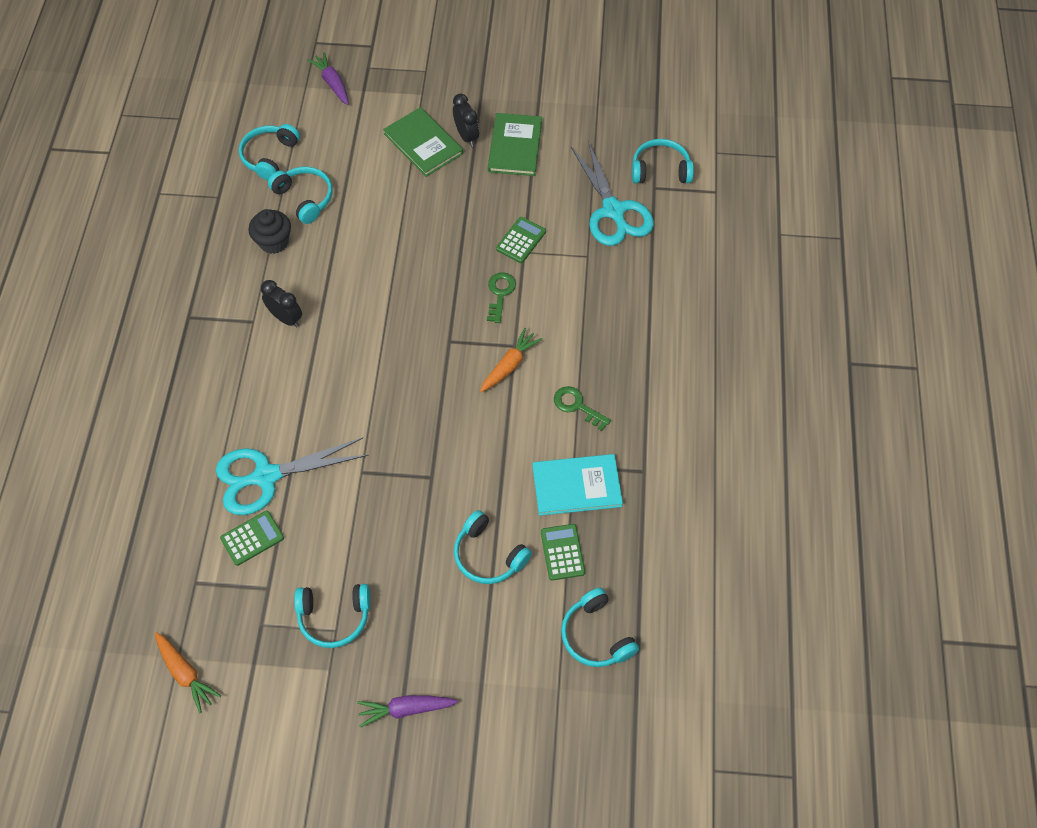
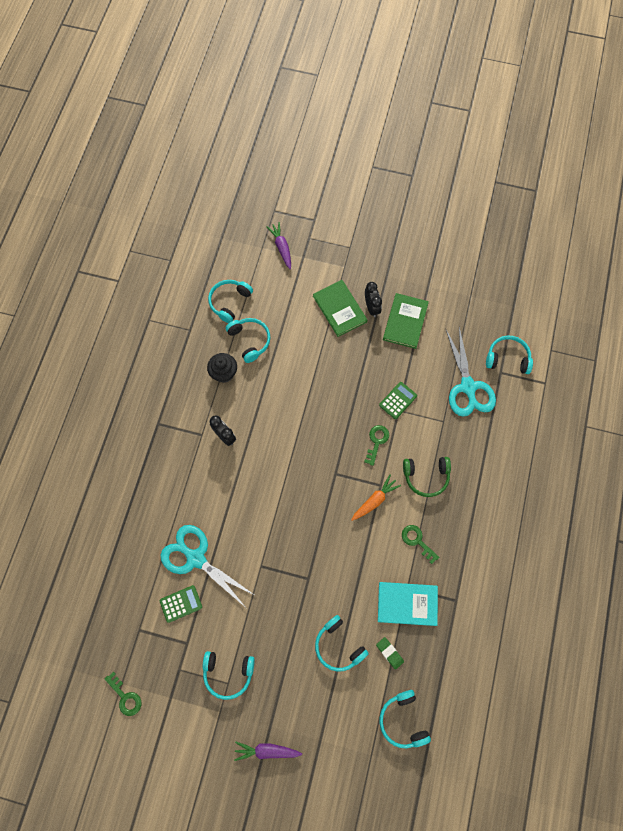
camera: 10 degrees right, 10 degrees up
orange carrot [155,632,221,713] -> green key [105,672,141,716]
turquoise scissors [216,437,369,515] -> turquoise scissors turned 45 degrees clockwise [160,525,256,607]
green calculator [541,524,585,580] -> green eraser [376,637,404,670]
none -> green headphones [403,457,451,497]

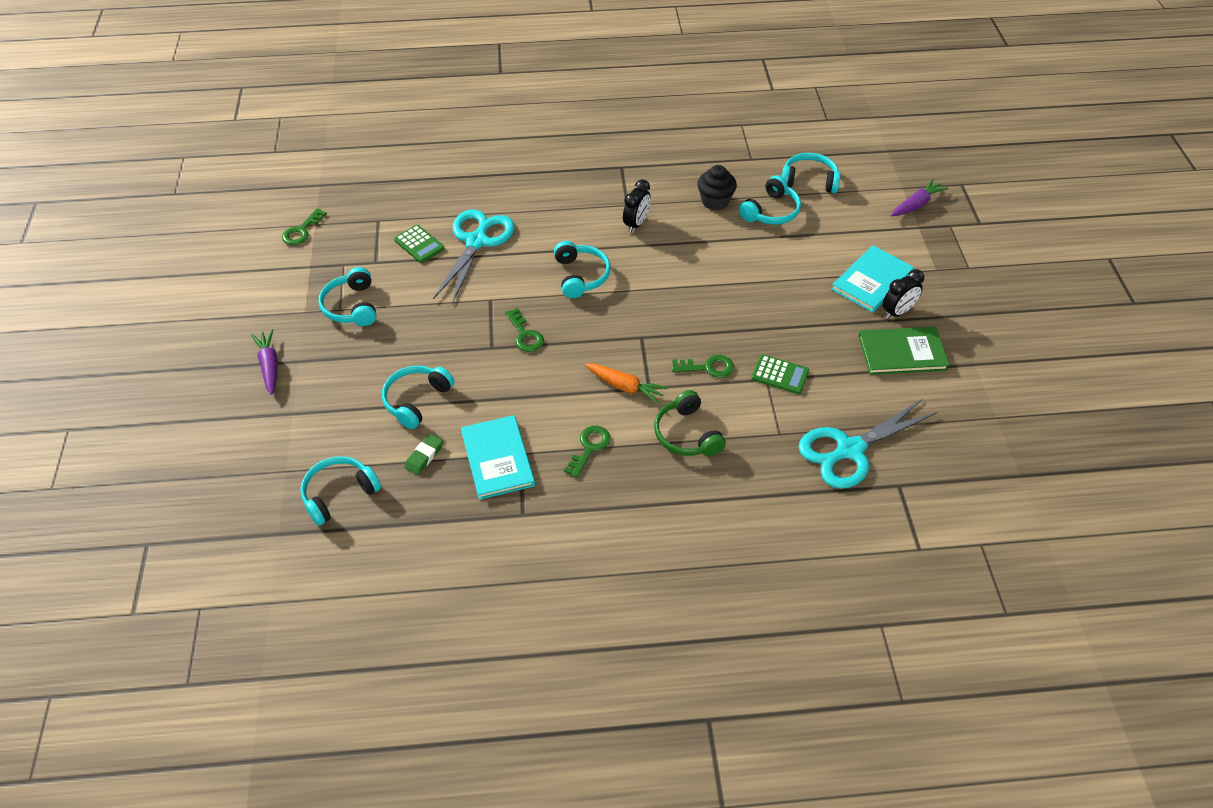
camera: 70 degrees right, 20 degrees down
green book [313,280,367,337] -> turquoise book [831,245,914,313]
turquoise headphones [486,336,533,374] -> turquoise headphones moved to [554,241,611,298]
none -> green key [505,308,544,352]

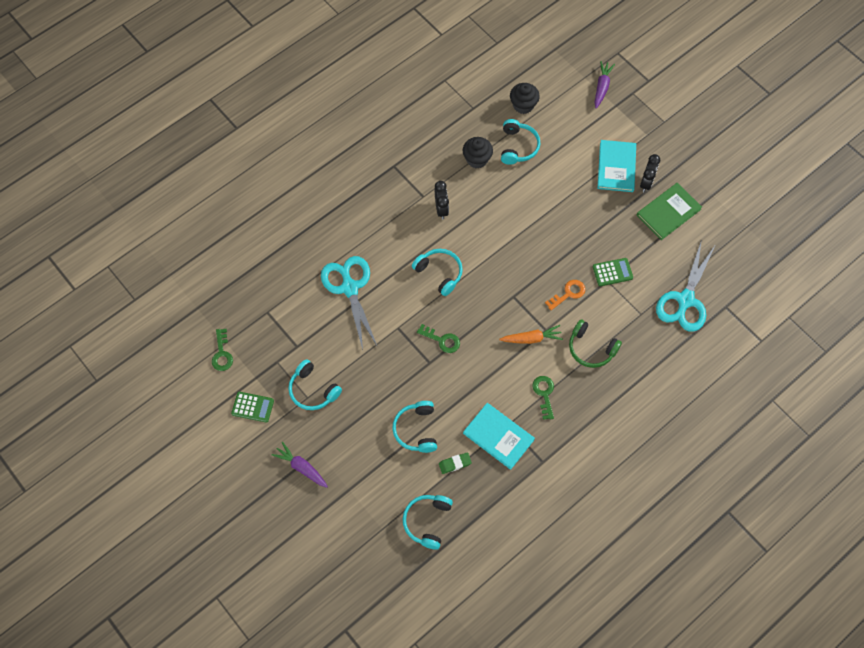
camera: 35 degrees left, 15 degrees up
green calculator [394,225,445,263] -> green calculator moved to [231,392,274,423]
green eraser [405,434,443,475] -> green eraser turned 75 degrees clockwise [439,452,472,474]
green key [672,355,734,378] -> orange key [545,280,585,310]
turquoise headphones [782,153,841,193] -> black cupcake [510,83,540,114]

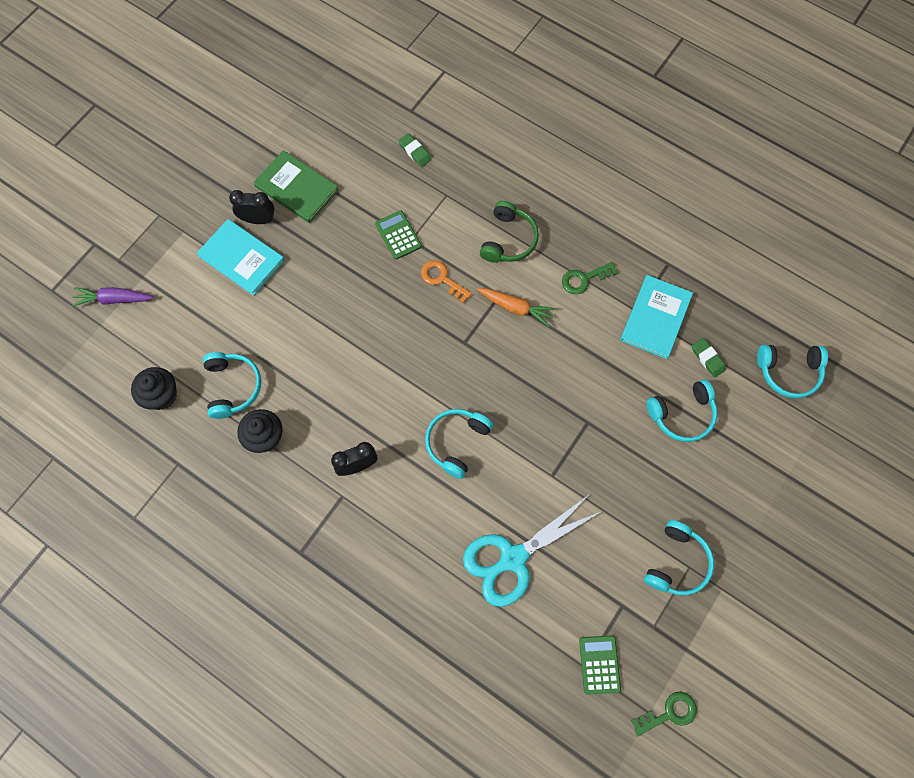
camera: 105 degrees left, 5 degrees up
green calculator [231,392,274,423] -> green calculator moved to [579,635,621,695]
purple carrot [272,442,328,488] -> none
green key [417,324,460,353] -> none
orange carrot [499,325,563,344] -> orange carrot turned 135 degrees clockwise [477,288,556,327]
turquoise headphones [501,119,540,165] -> turquoise headphones turned 90 degrees clockwise [203,352,261,419]
turquoise book [597,140,636,192] -> turquoise book turned 45 degrees clockwise [197,219,285,296]
turquoise scissors [656,242,716,332] -> green eraser [398,133,431,167]

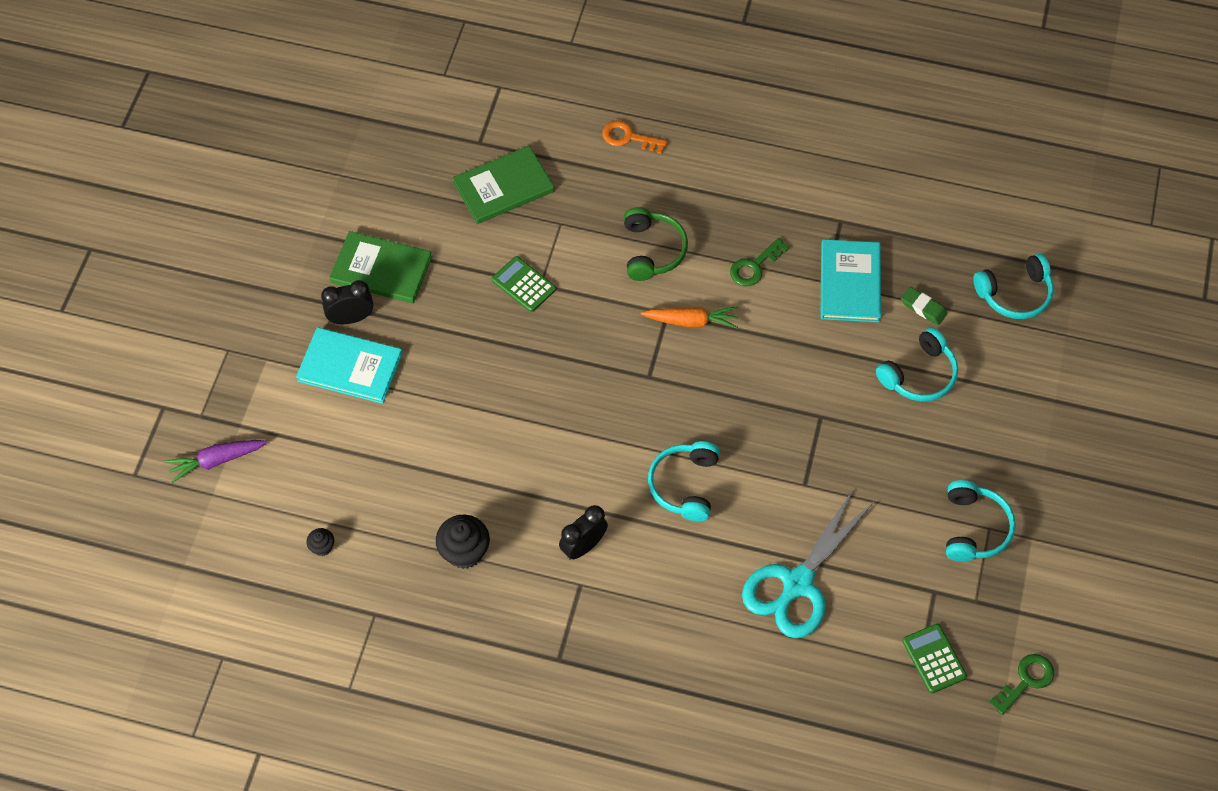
camera: 20 degrees left, 10 degrees down
black cupcake [131,367,177,410] -> black cupcake [306,528,334,556], size x0.52
turquoise headphones [203,352,261,419] -> none
green eraser [398,133,431,167] -> green book [452,146,554,224]
orange key [421,260,472,303] -> orange key moved to [602,120,667,154]

